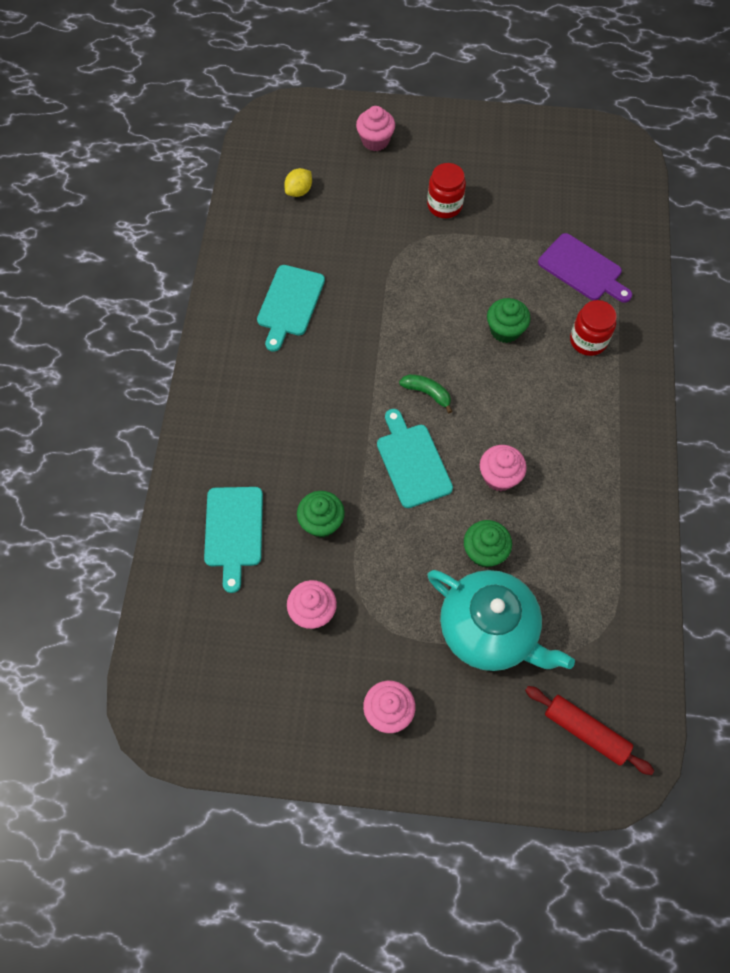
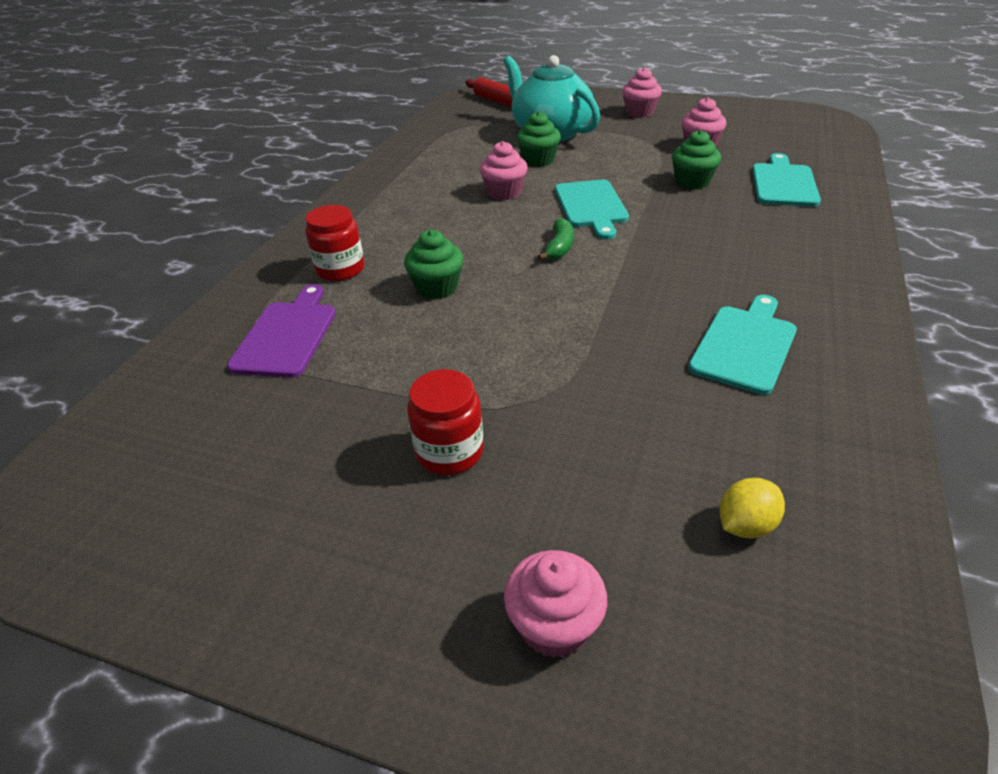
camera: 165 degrees left, 25 degrees down
green banana [399,374,452,413] -> green banana turned 120 degrees counterclockwise [538,218,574,261]
purple cutting board [538,233,632,303] -> purple cutting board turned 45 degrees clockwise [227,284,336,378]

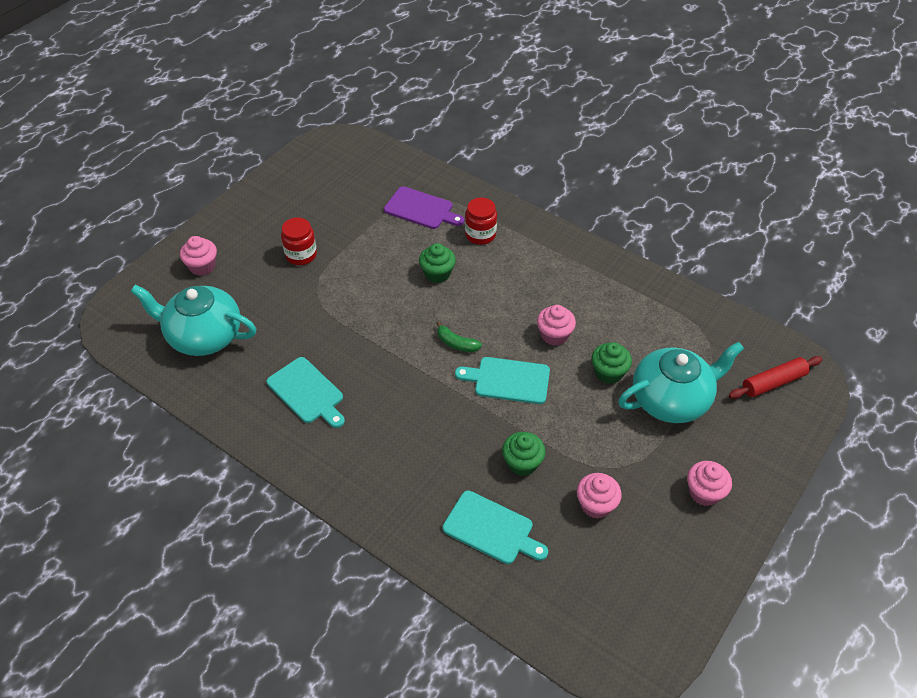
camera: 105 degrees right, 10 degrees up
yellow lemon [719,478,785,539] -> turquoise teapot [130,285,256,356]

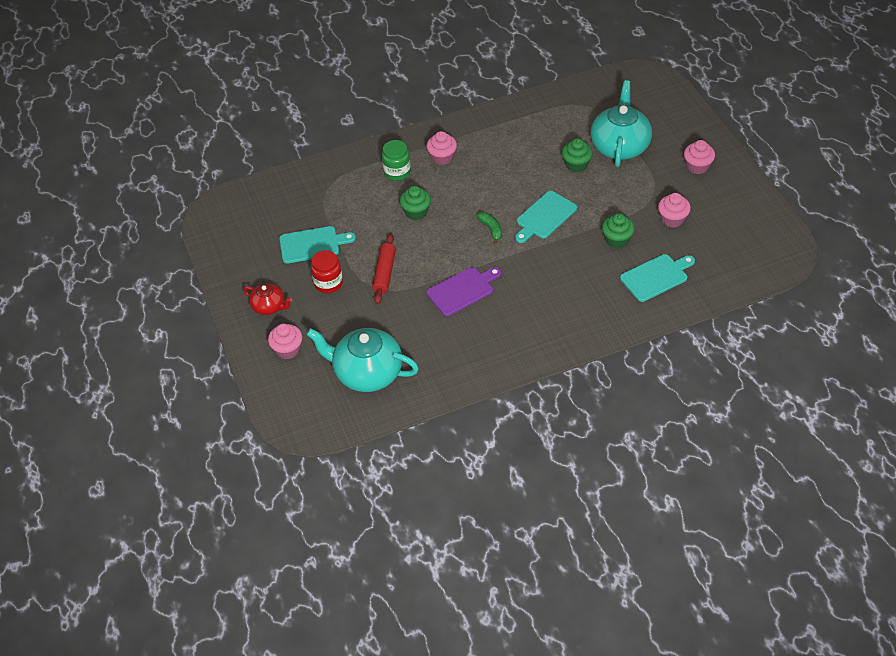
camera: 55 degrees left, 0 degrees up
turquoise teapot [130,285,256,356] -> turquoise teapot turned 60 degrees clockwise [306,328,419,392]
turquoise cutting board [267,357,345,428] -> turquoise cutting board moved to [279,226,356,264]
purple cutting board [384,186,464,229] -> purple cutting board moved to [426,267,501,316]
green banana [436,321,482,352] -> green banana turned 90 degrees counterclockwise [476,212,502,244]
red jar [465,198,497,245] -> green jar [382,140,411,181]
pink cupcake [537,305,576,346] -> pink cupcake moved to [427,131,457,165]
red rolling pin [729,356,823,399] -> red rolling pin moved to [372,234,396,304]
none -> red teapot [243,283,292,315]

